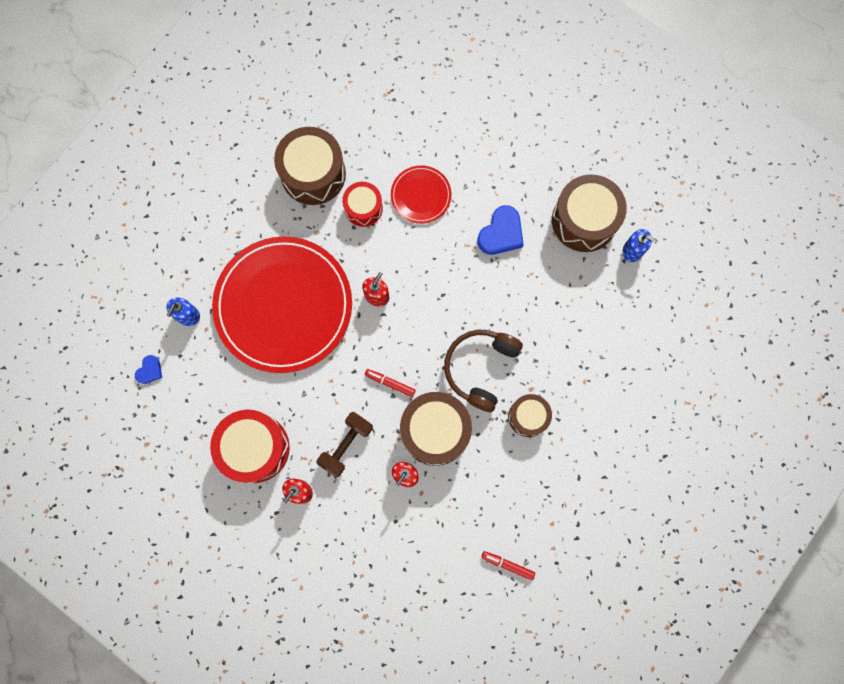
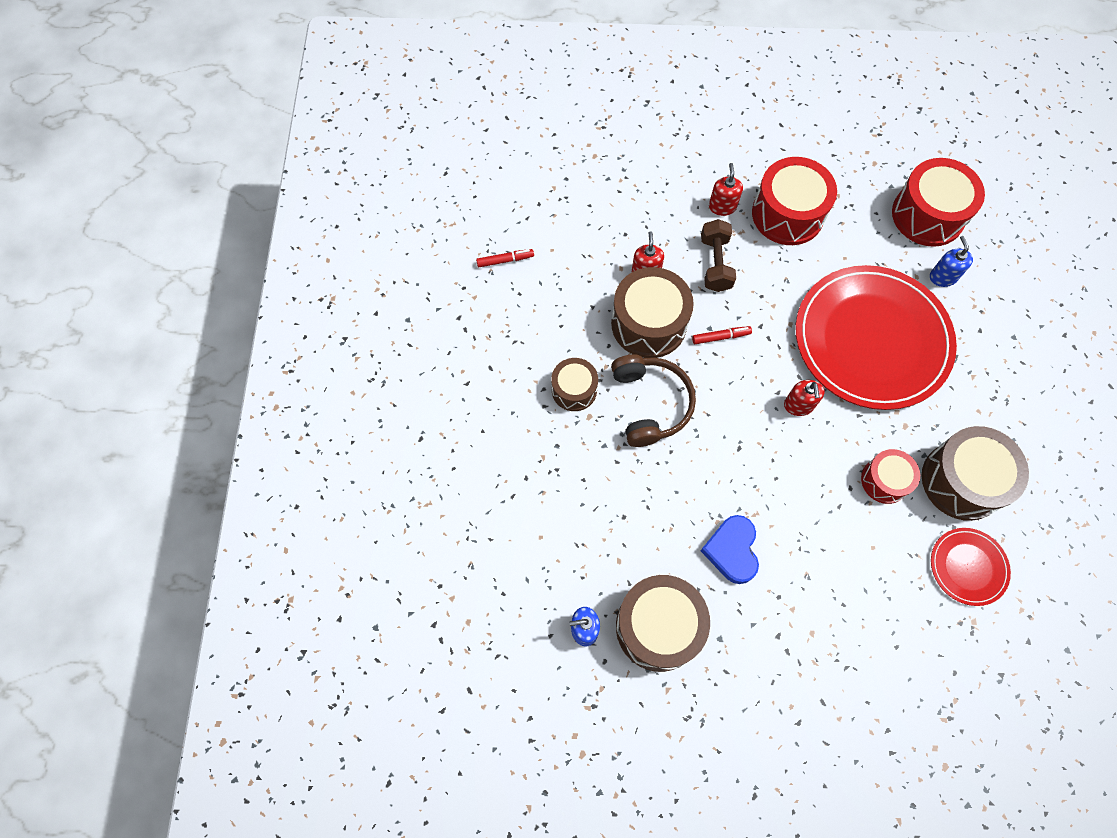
camera: 145 degrees right, 10 degrees down
blue heart [135,355,162,384] -> red drum [892,158,985,247]
red plate [391,165,452,224] -> red plate moved to [931,528,1011,606]

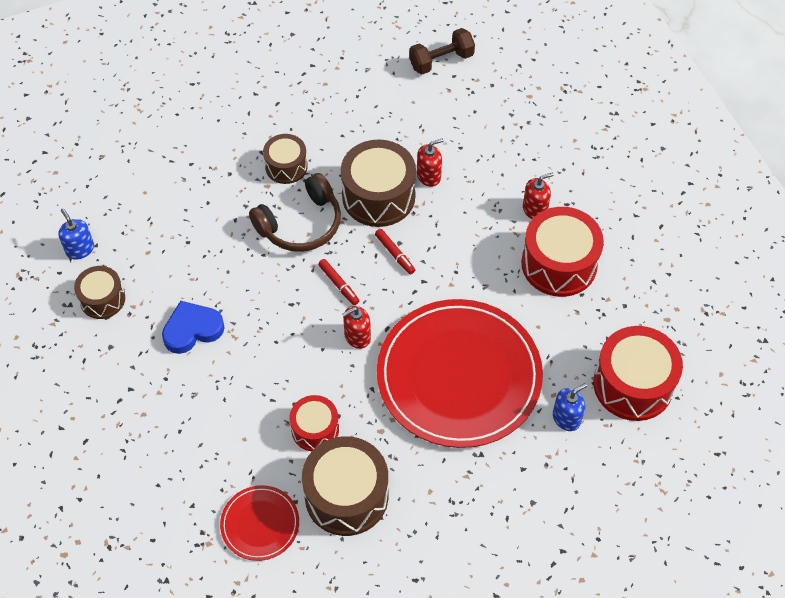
camera: 65 degrees right, 10 degrees down
red marker [476,249,534,267] -> red marker moved to [318,259,359,305]
brown drum [616,575,710,672] -> brown drum [74,266,125,319], size x0.59
brown dumbbell [701,219,736,292] -> brown dumbbell moved to [409,28,475,74]

